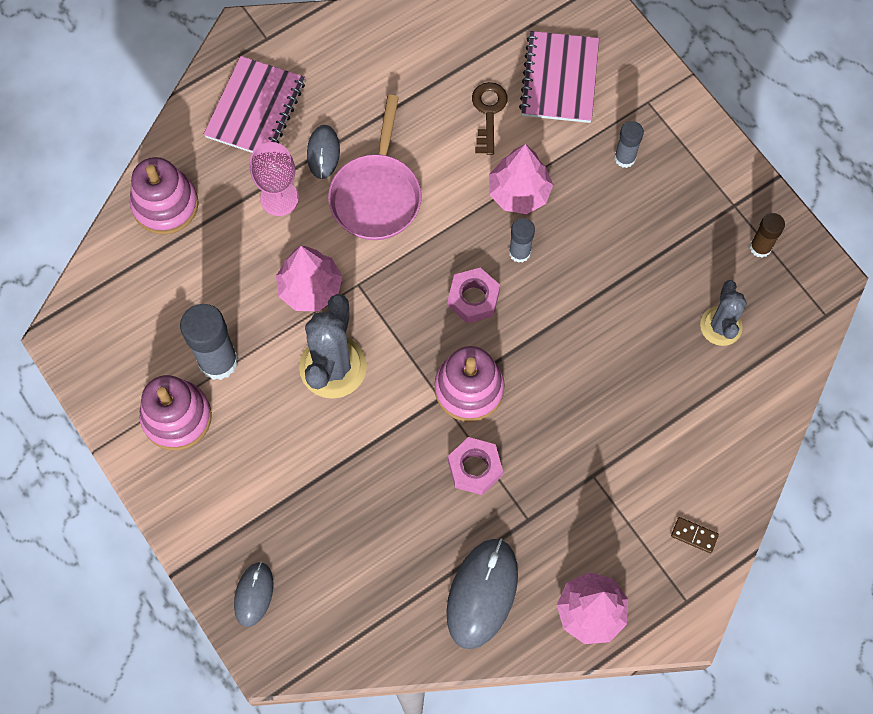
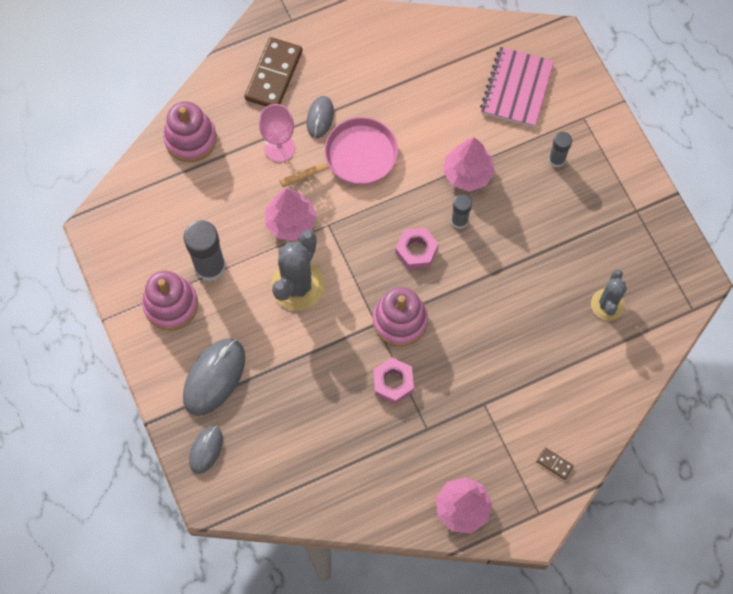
camera: 10 degrees right, 0 degrees up
pink notebook [204,56,305,153] -> brown domino [244,37,302,107]
pink pan [328,95,422,240] -> pink pan turned 135 degrees counterclockwise [280,117,398,187]
grey mouse [447,538,518,649] -> grey mouse moved to [183,338,245,416]
brown key [472,82,507,155] -> none
brown glue stick [750,213,785,258] -> none

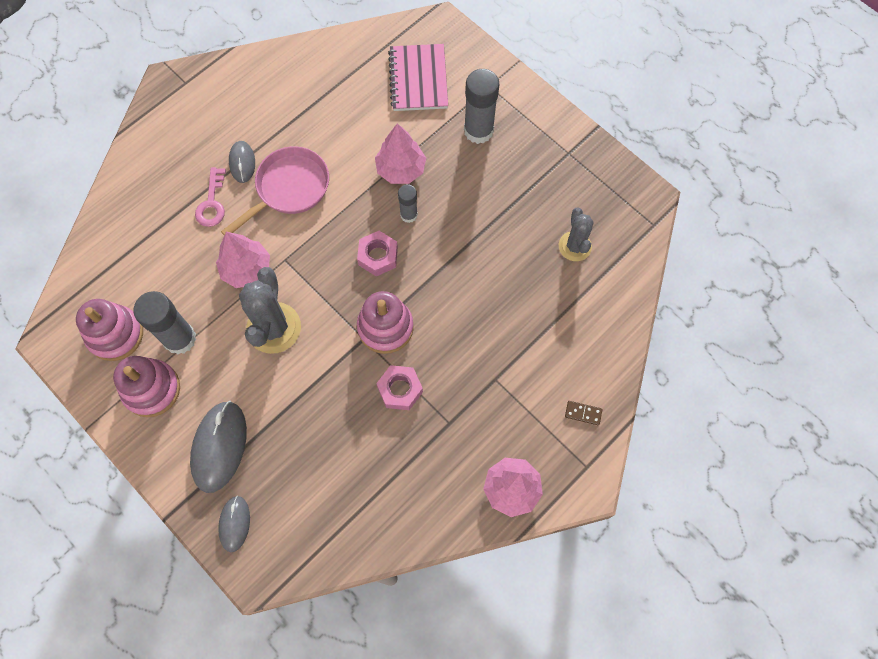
camera: 20 degrees left, 0 degrees up
pink stacking toy [163,101,217,162] -> pink stacking toy moved to [76,299,143,361]
brown domino [244,37,302,107] -> none
pink goblet [259,104,295,162] -> pink key [195,167,226,227]
grey glue stick [548,132,572,168] -> grey glue stick [464,69,499,144], size x1.78

